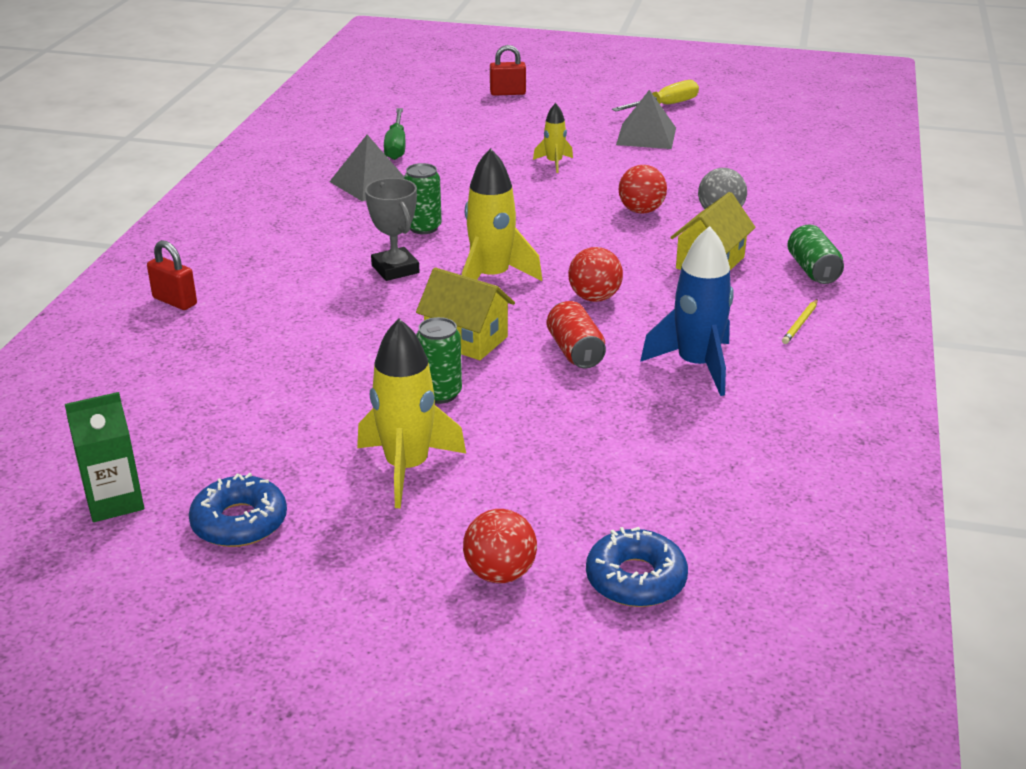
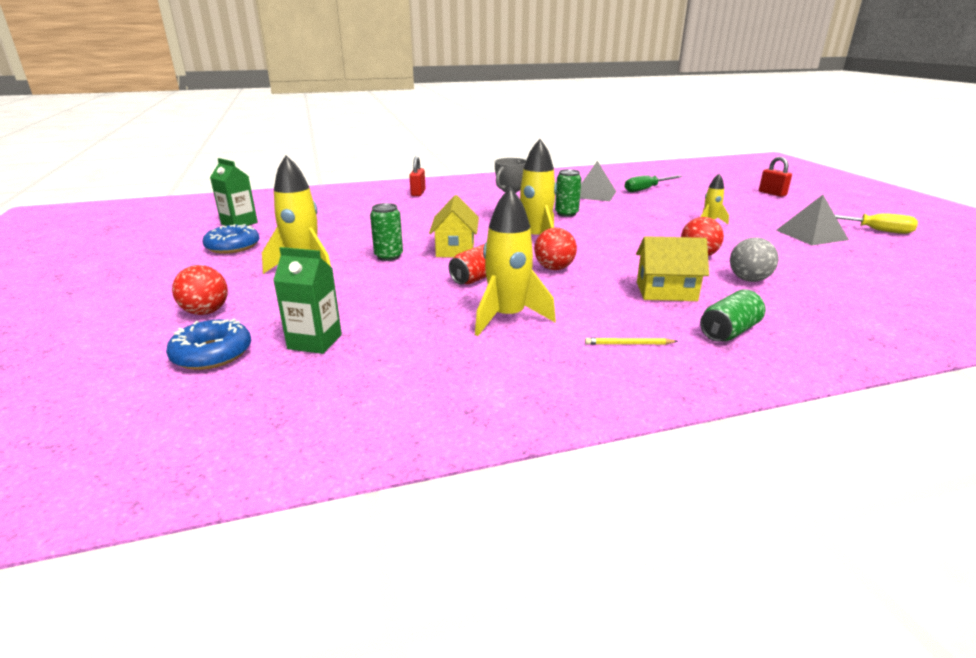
camera: 60 degrees right, 5 degrees down
blue rocket [640,226,734,396] -> yellow rocket [475,187,556,336]
none -> green carton [273,247,342,354]

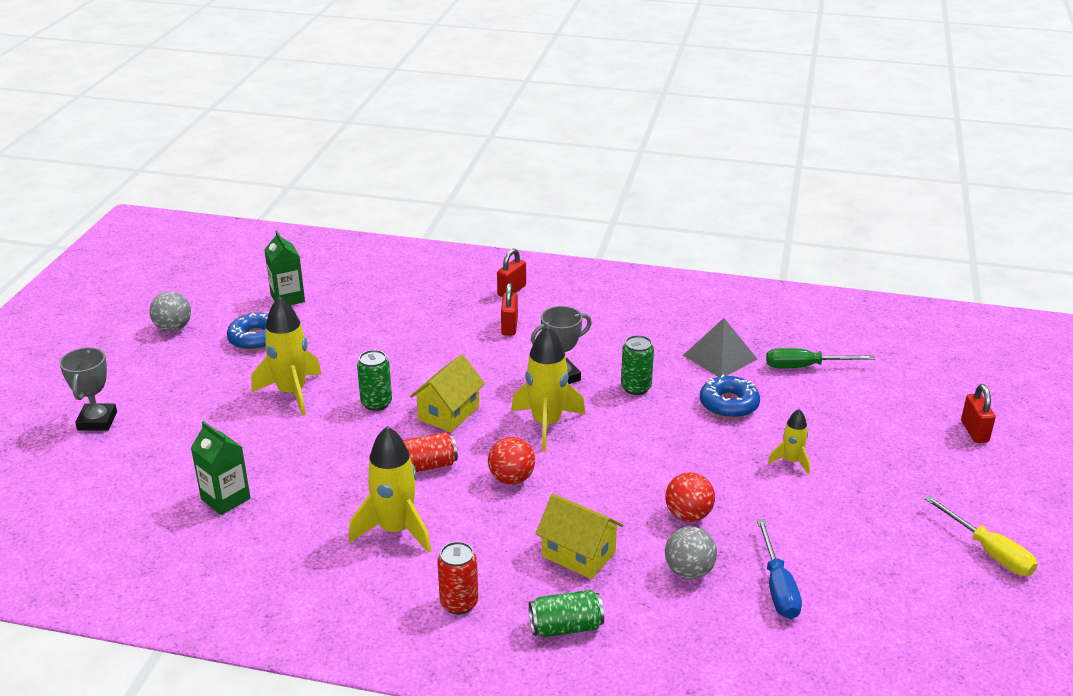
camera: 30 degrees right, 5 degrees up
blue donut [166,319,251,370] -> blue donut moved to [700,375,760,418]
red ball [172,265,228,315] -> none
yellow pencil [585,338,678,345] -> red can [437,541,478,614]
grey pyramid [776,195,849,245] -> none
none -> grey trophy [59,347,117,431]
none -> grey ball [149,292,191,331]
none -> red padlock [501,283,518,335]
none -> blue screwdriver [757,519,802,619]

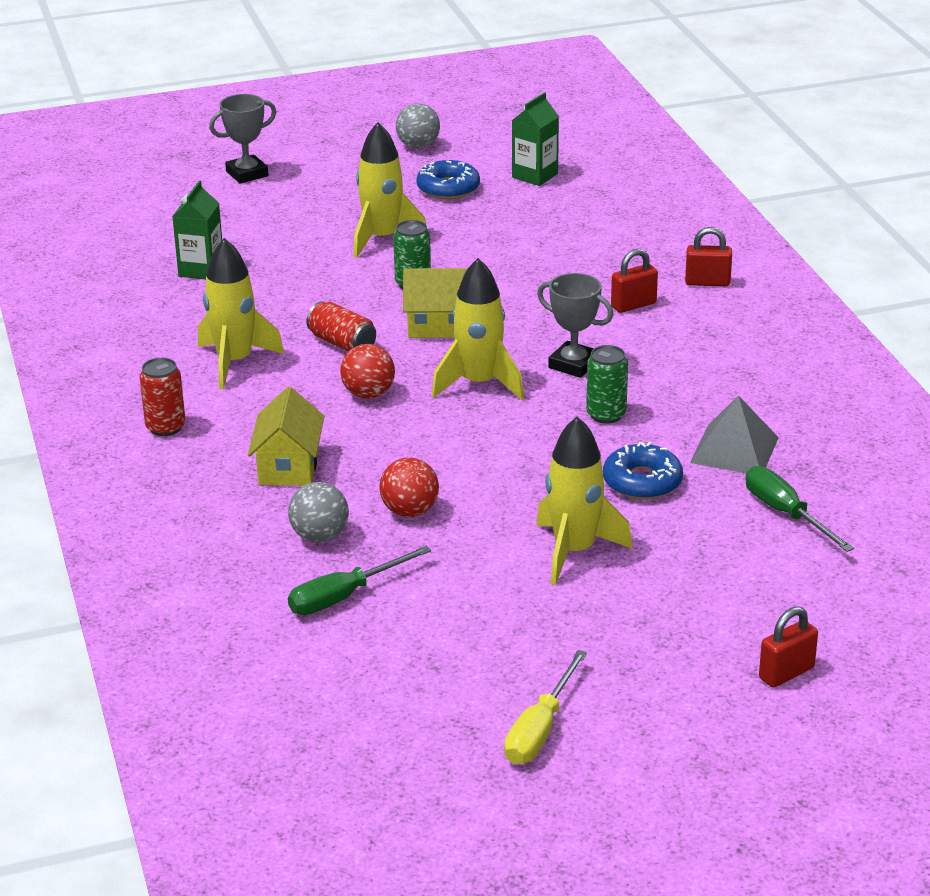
camera: 60 degrees right, 0 degrees up
green can [529,590,604,637] -> none
blue screwdriver [757,519,802,619] -> green screwdriver [288,546,431,615]
yellow rocket [768,409,810,474] -> yellow rocket [536,416,632,585], size x1.86

